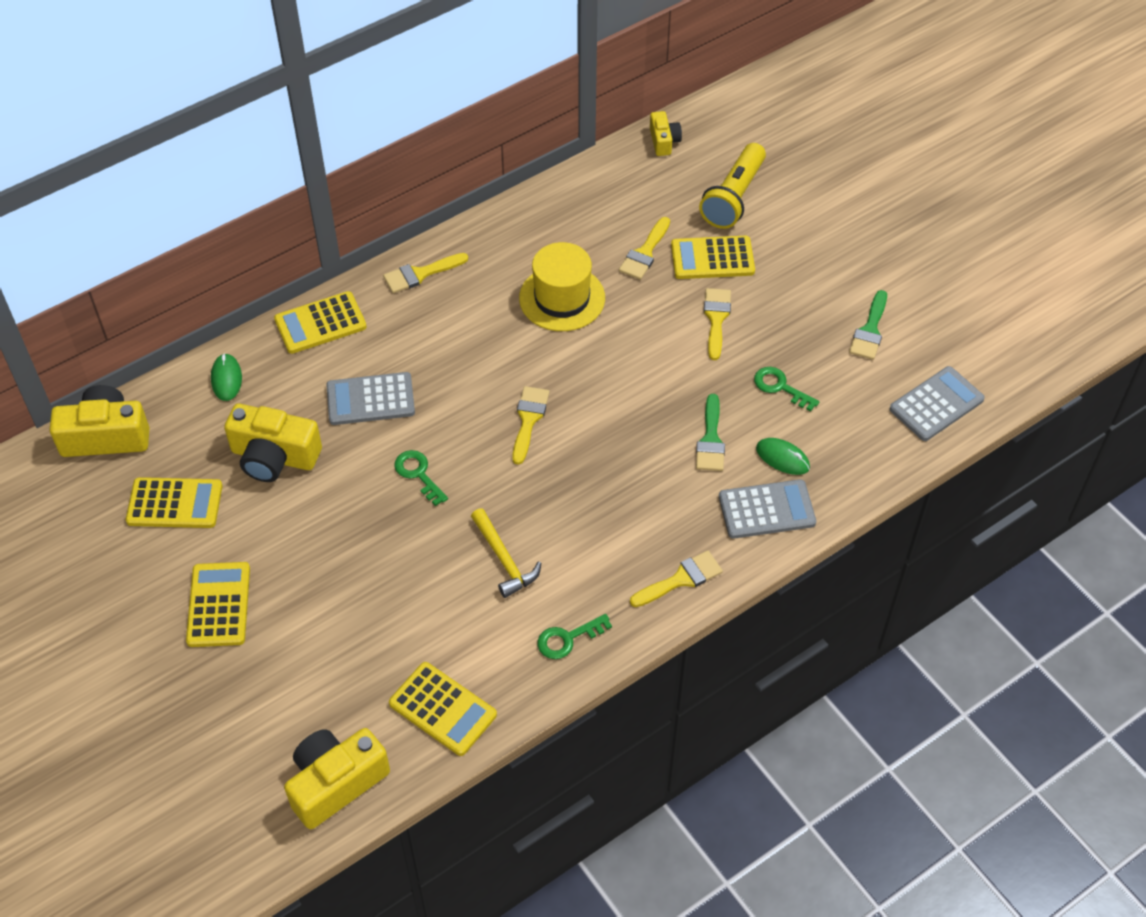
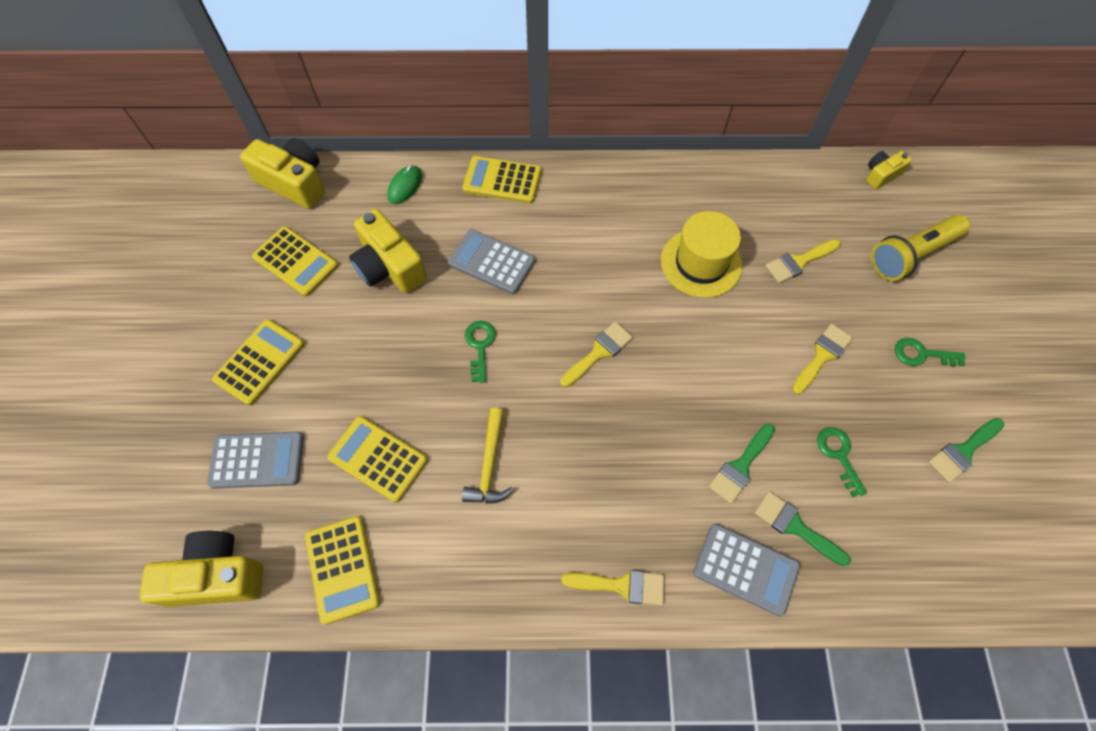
camera: 35 degrees right, 10 degrees up
yellow brush [383,253,468,293] -> none
green key [537,614,612,659] -> green key moved to [895,338,966,366]
yellow camera [650,111,682,156] -> yellow camera turned 150 degrees counterclockwise [866,151,912,189]
yellow calculator [671,236,755,279] -> yellow calculator moved to [327,416,428,503]
green mouse [756,438,810,475] -> green brush [754,491,850,566]
grey calculator [890,366,985,441] -> grey calculator moved to [207,432,304,489]

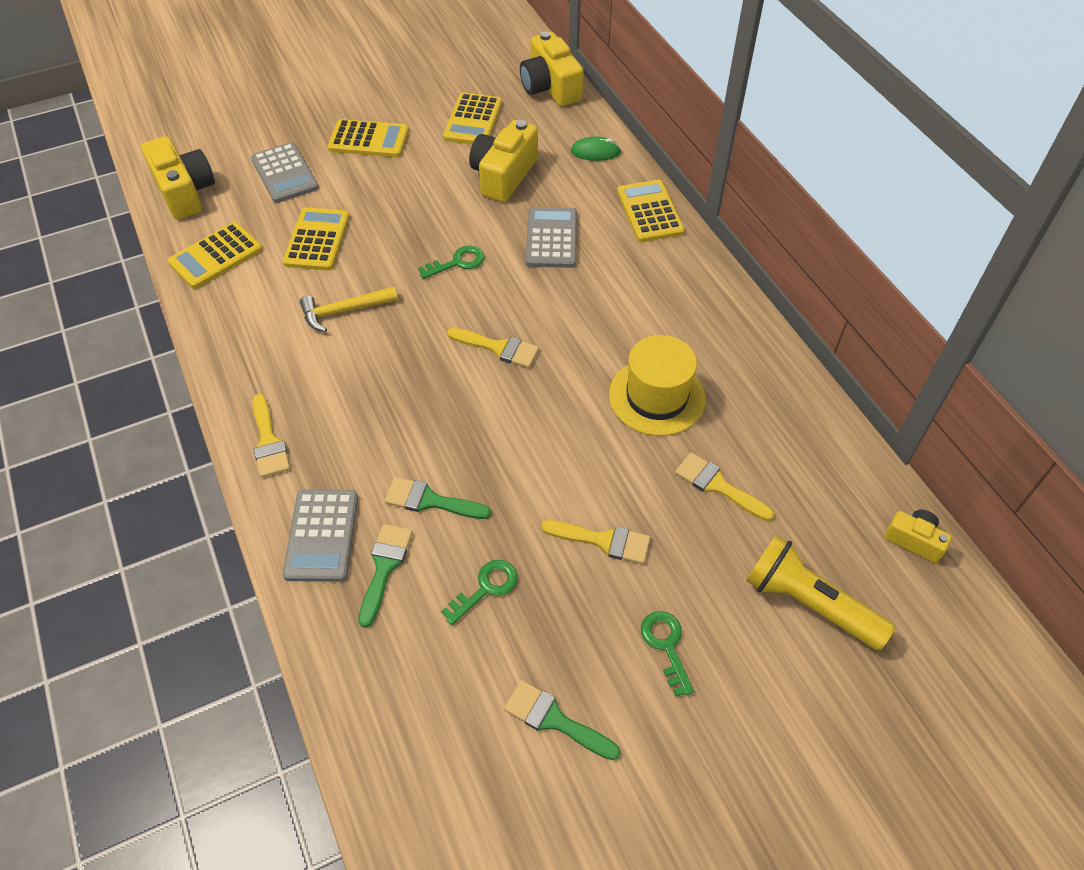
camera: 65 degrees right, 10 degrees down
yellow camera [240,138,325,209] -> yellow camera turned 150 degrees clockwise [520,31,584,106]

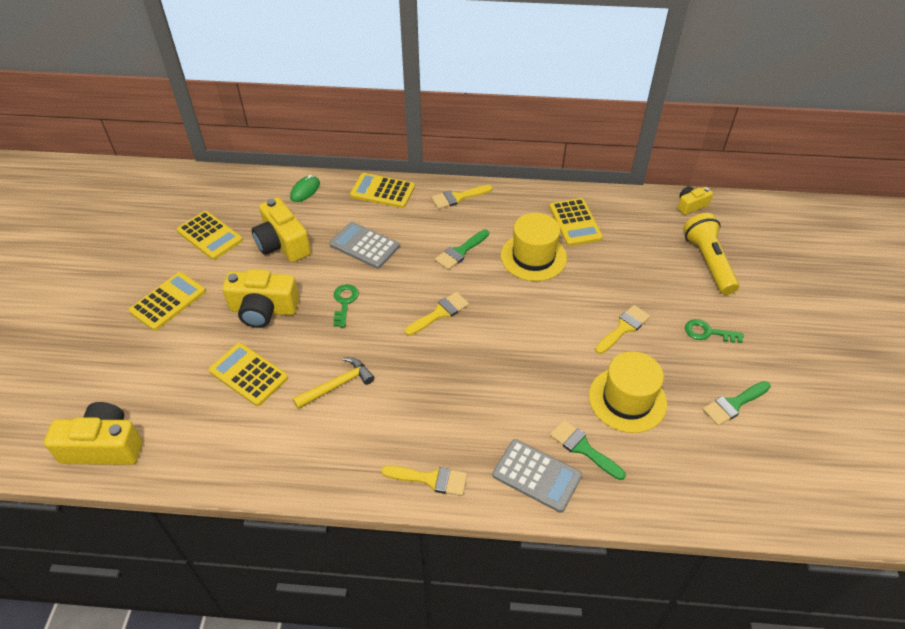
camera: 60 degrees left, 5 degrees down
yellow calculator [167,222,262,289] -> yellow calculator moved to [549,198,603,246]
grey calculator [251,142,319,203] -> none
yellow hammer [300,286,398,332] -> yellow hammer turned 135 degrees counterclockwise [293,357,374,409]
green brush [385,477,491,519] -> green brush moved to [435,230,489,270]
green key [441,560,518,625] -> yellow hat [589,351,667,433]
yellow camera [520,31,584,106] -> yellow camera moved to [222,269,299,328]
yellow brush [675,452,774,521] -> yellow brush moved to [431,185,493,209]
yellow flashlight [746,535,895,650] -> yellow flashlight turned 105 degrees clockwise [683,213,739,295]

